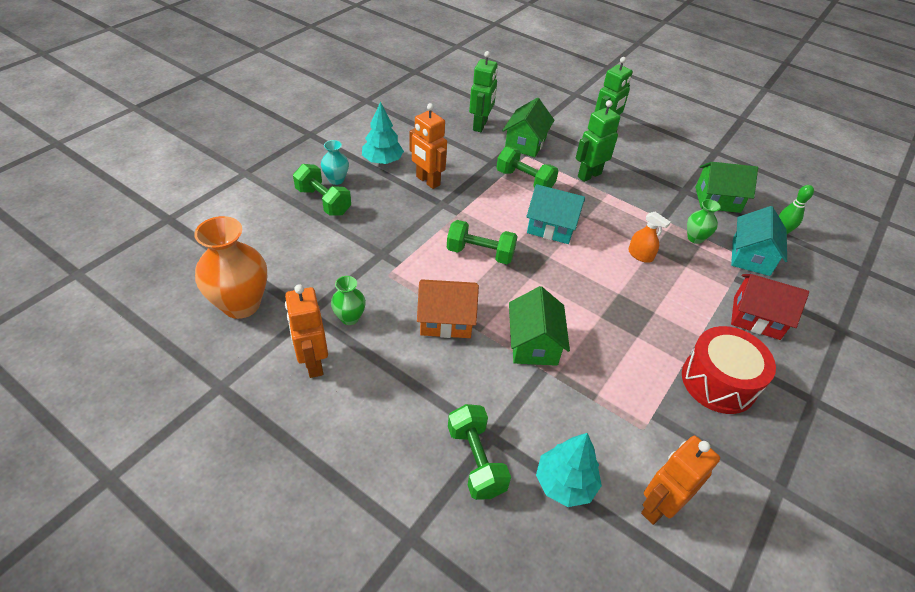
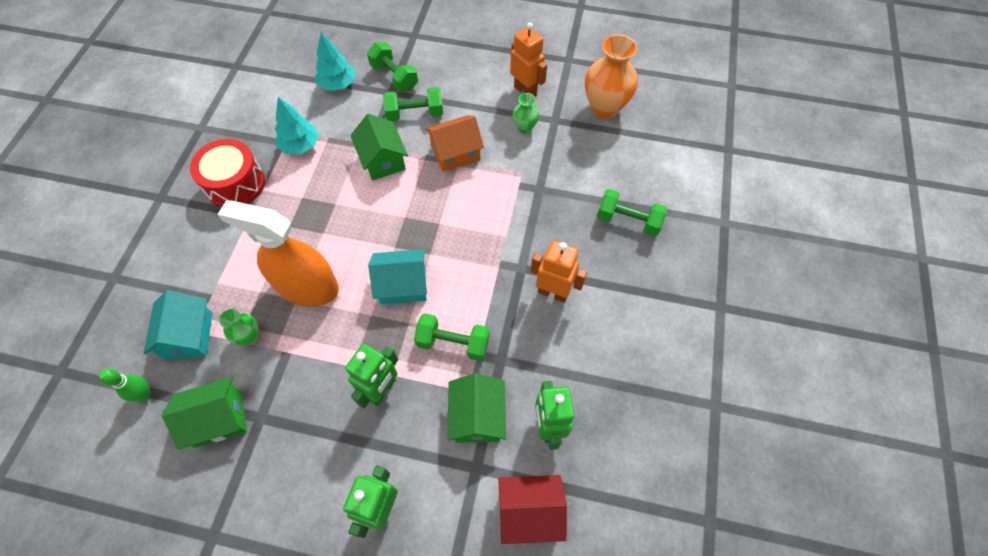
camera: 160 degrees right, 15 degrees up
turquoise vase [321,140,349,185] -> none
turquoise tree [362,102,404,164] -> turquoise tree moved to [275,97,319,154]
green dumbbell [447,220,518,264] -> green dumbbell moved to [383,87,443,121]
orange spray bottle [628,212,671,263] -> orange spray bottle [217,200,339,307], size x2.42
orange robot [641,436,720,525] -> none
red house [731,274,809,340] -> red house moved to [498,475,567,544]

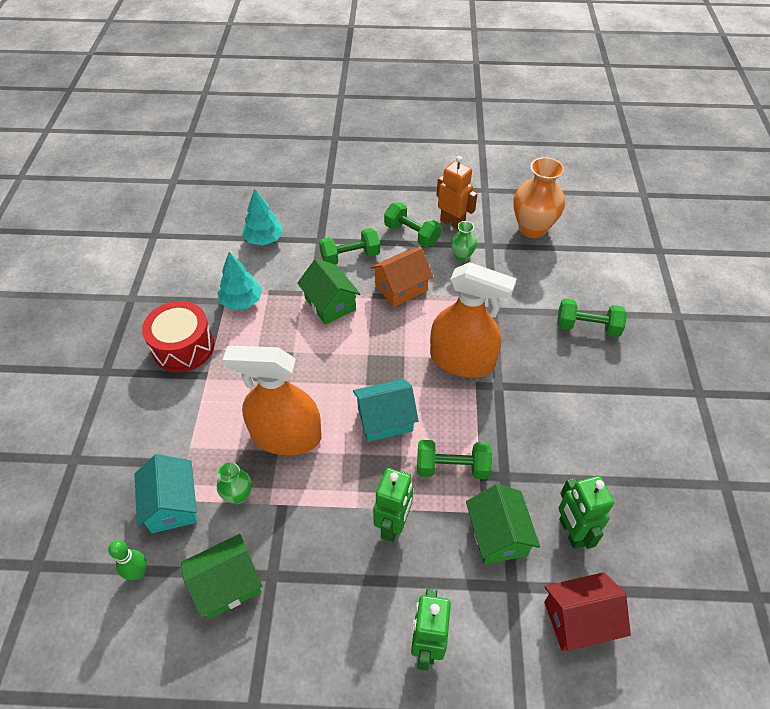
camera: 10 degrees left, 10 degrees down
green dumbbell [367,42,418,92] -> green dumbbell moved to [384,202,441,248]
orange robot [531,240,587,303] -> none
none -> orange spray bottle [430,262,516,378]

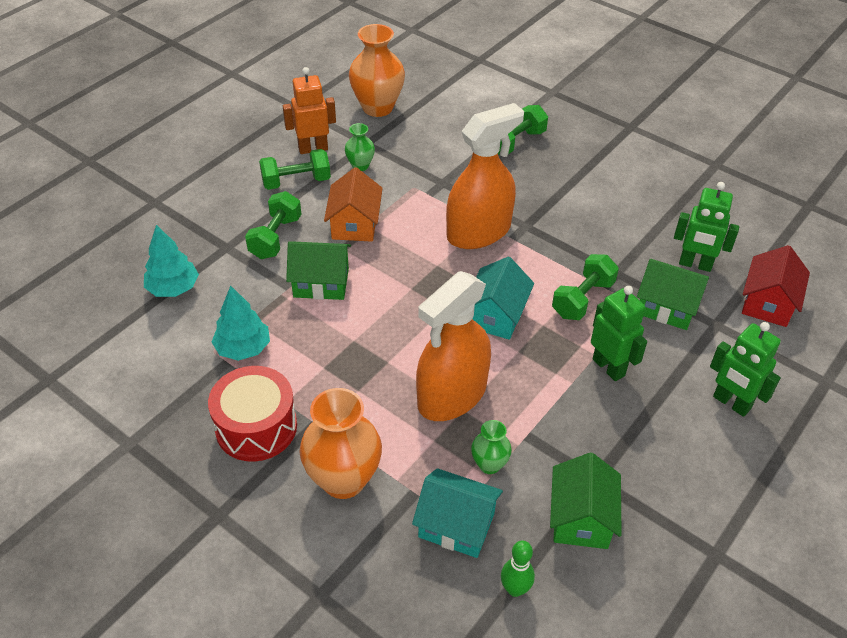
camera: 55 degrees left, 5 degrees down
none -> orange vase [300,388,382,499]

